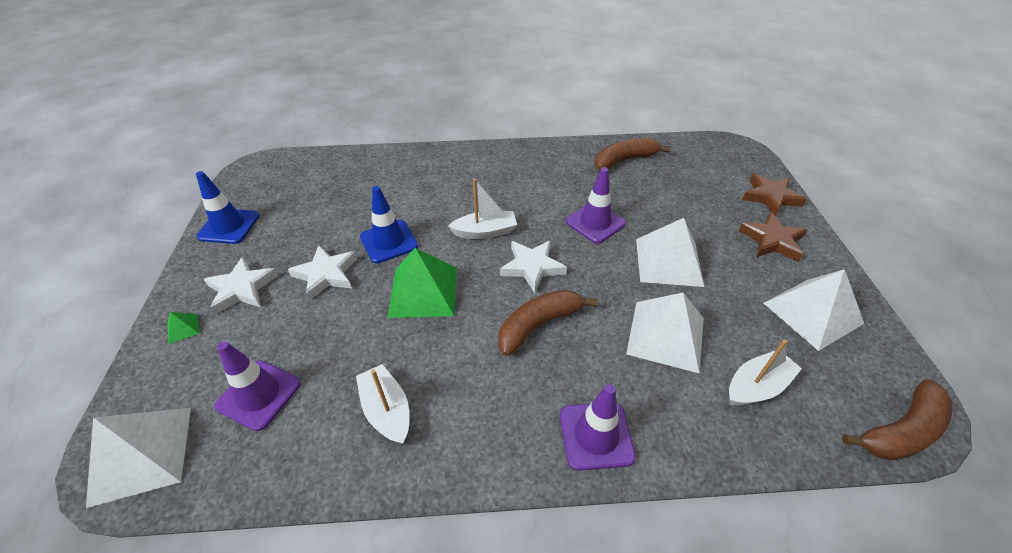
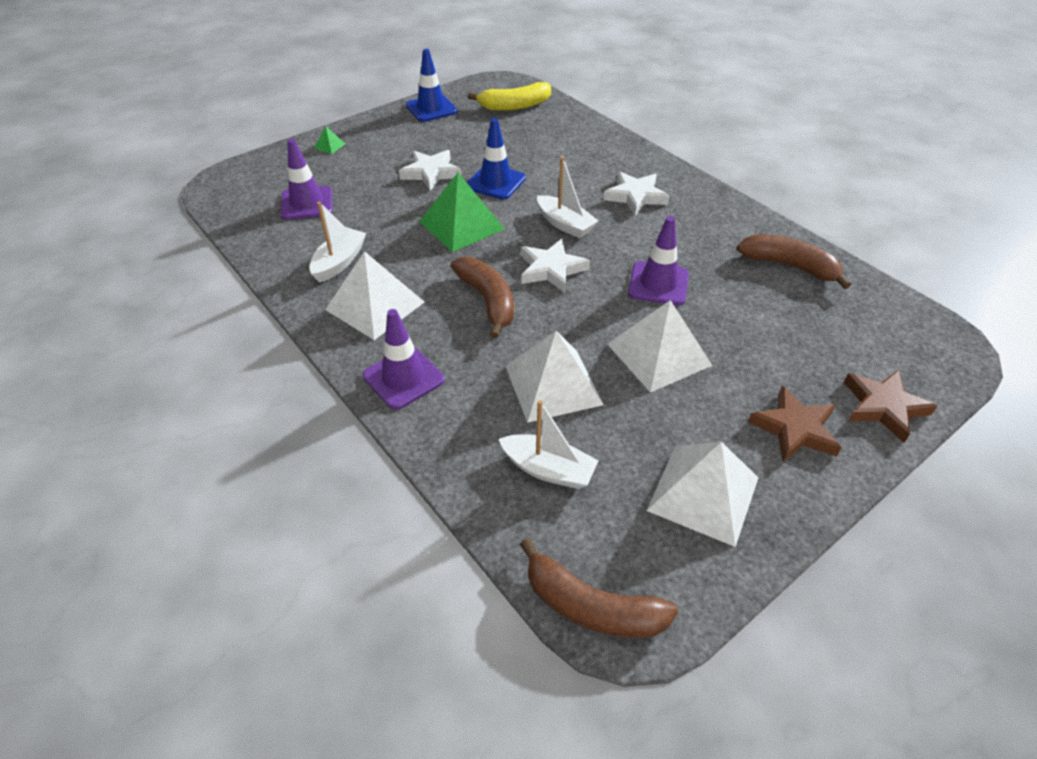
camera: 55 degrees right, 0 degrees up
white pyramid [86,408,191,508] -> white pyramid moved to [325,251,424,340]
white star [204,257,278,315] -> white star moved to [603,171,669,216]
brown banana [498,290,598,356] -> brown banana turned 45 degrees clockwise [451,257,514,338]
none -> yellow banana [468,82,551,111]

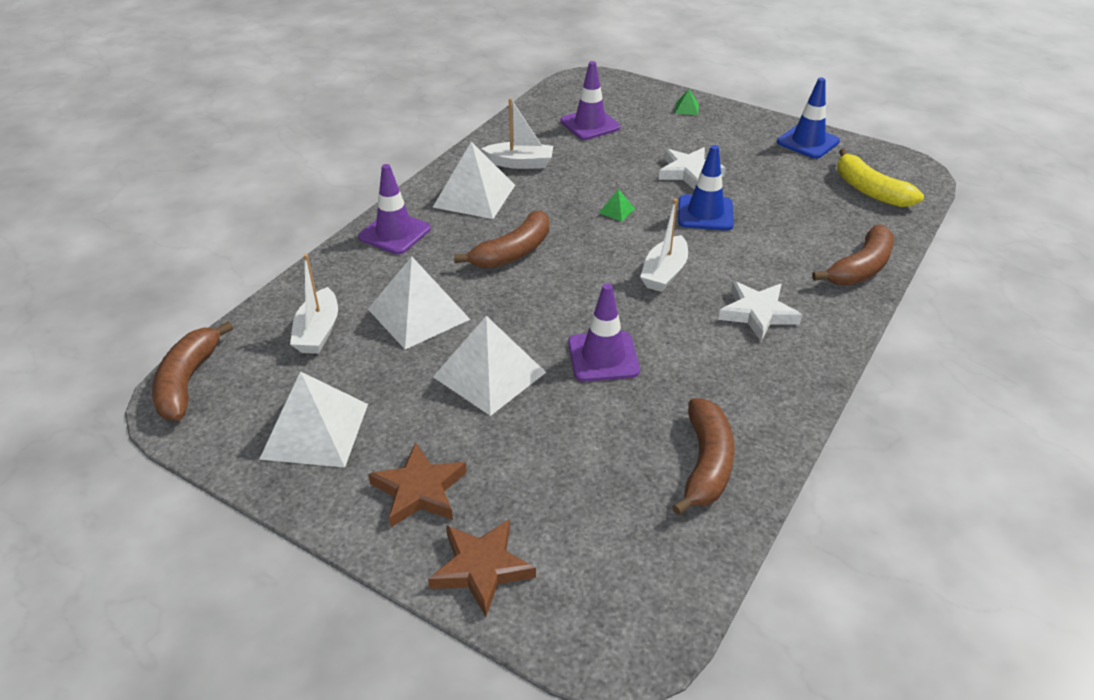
camera: 70 degrees right, 5 degrees down
green pyramid [419,173,505,252] -> green pyramid [599,189,635,221], size x0.41
white star [521,239,590,293] -> none
none -> brown banana [812,225,894,285]

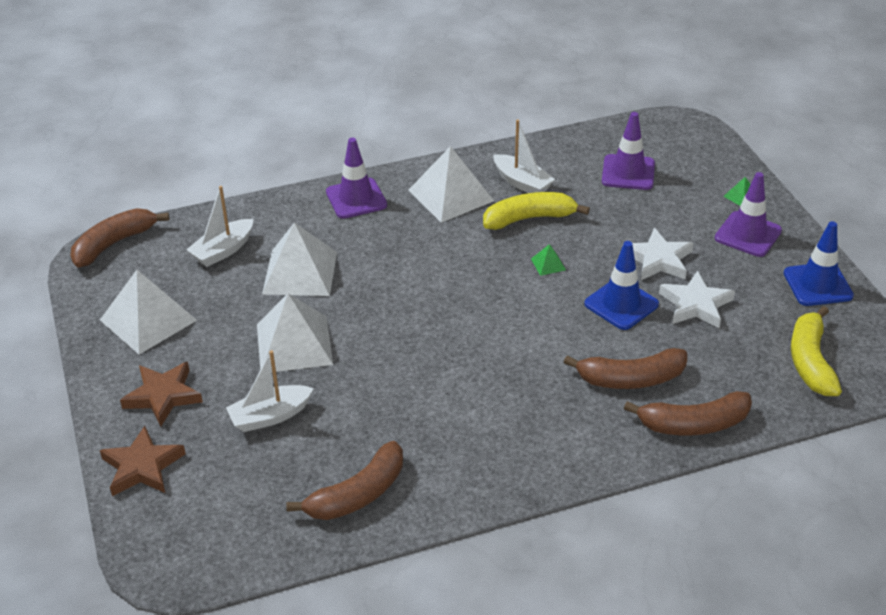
camera: 40 degrees right, 0 degrees up
brown banana [454,211,549,269] -> brown banana moved to [564,348,687,389]
purple traffic cone [568,283,640,382] -> purple traffic cone moved to [715,172,782,257]
white boat [640,199,688,292] -> white boat moved to [226,350,314,432]
white star [718,281,802,341] -> white star moved to [659,271,735,328]
none -> yellow banana [483,192,590,230]

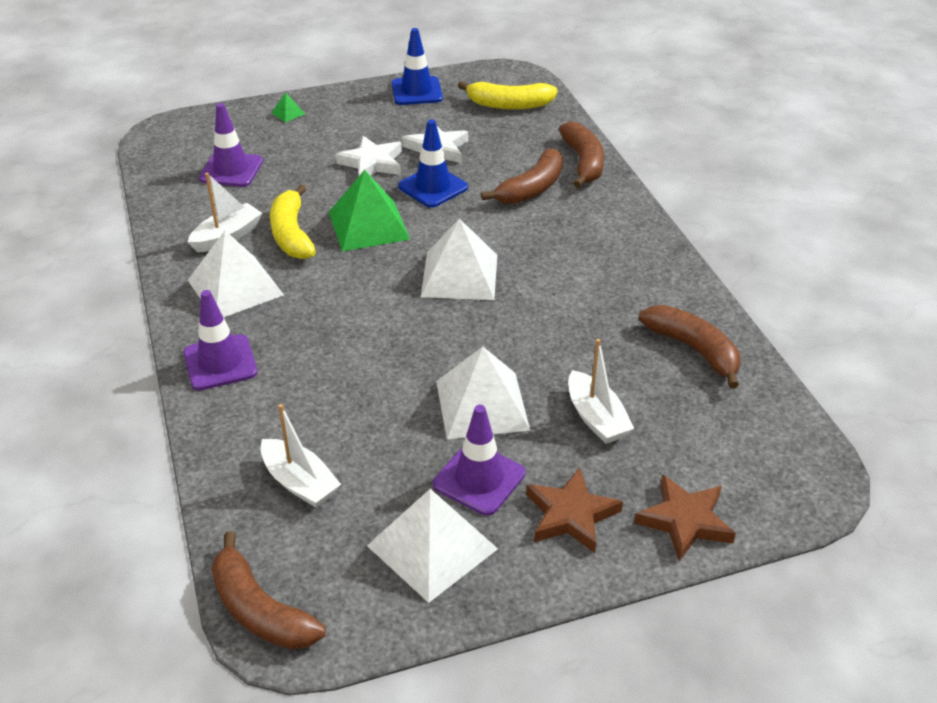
camera: 90 degrees left, 0 degrees up
white pyramid [262,222,337,296] -> white pyramid moved to [421,218,497,300]
green pyramid [531,244,566,276] -> green pyramid [329,170,410,251], size x2.43
brown banana [564,348,687,389] -> brown banana turned 45 degrees clockwise [481,148,563,204]
purple traffic cone [715,172,782,257] -> purple traffic cone moved to [433,405,525,516]

